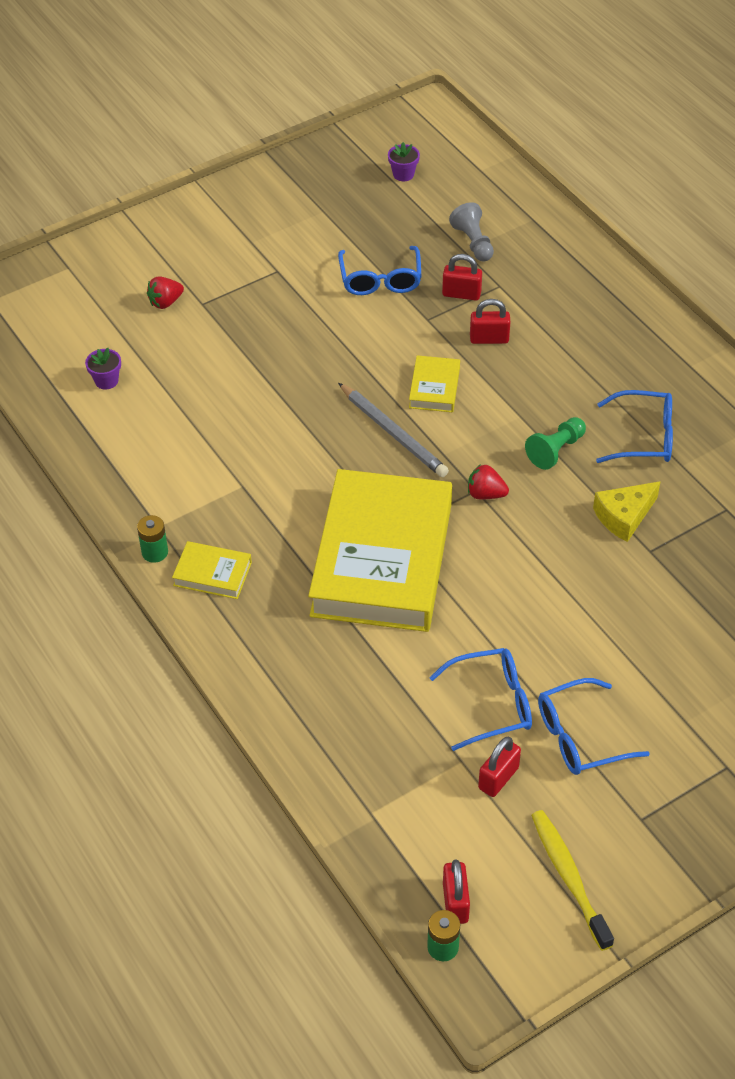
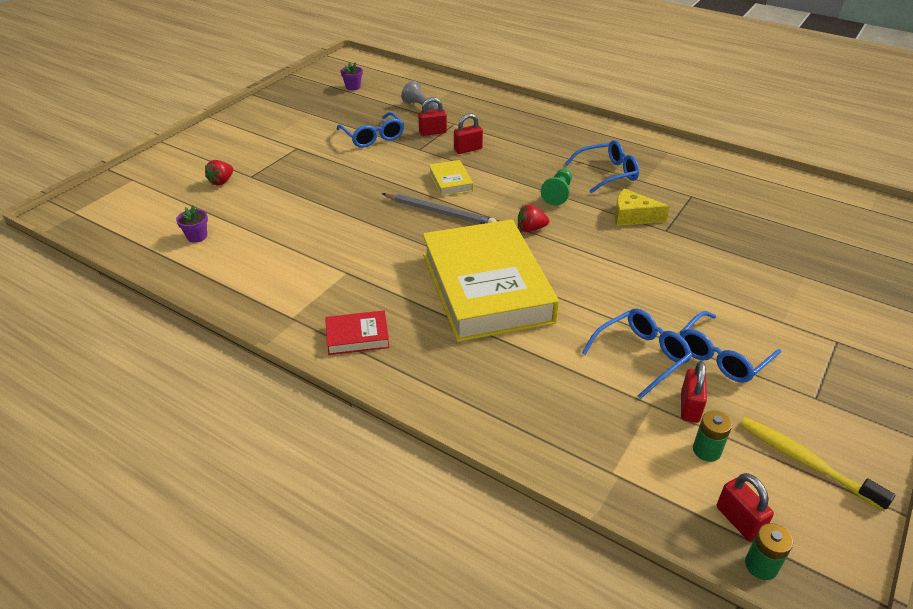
camera: 25 degrees left, 10 degrees down
green battery [137,515,168,563] -> green battery moved to [693,411,732,462]
yellow book [172,541,252,599] -> red book [325,310,390,355]
yellow cheese [593,481,661,542] -> yellow cheese turned 75 degrees clockwise [614,189,670,226]

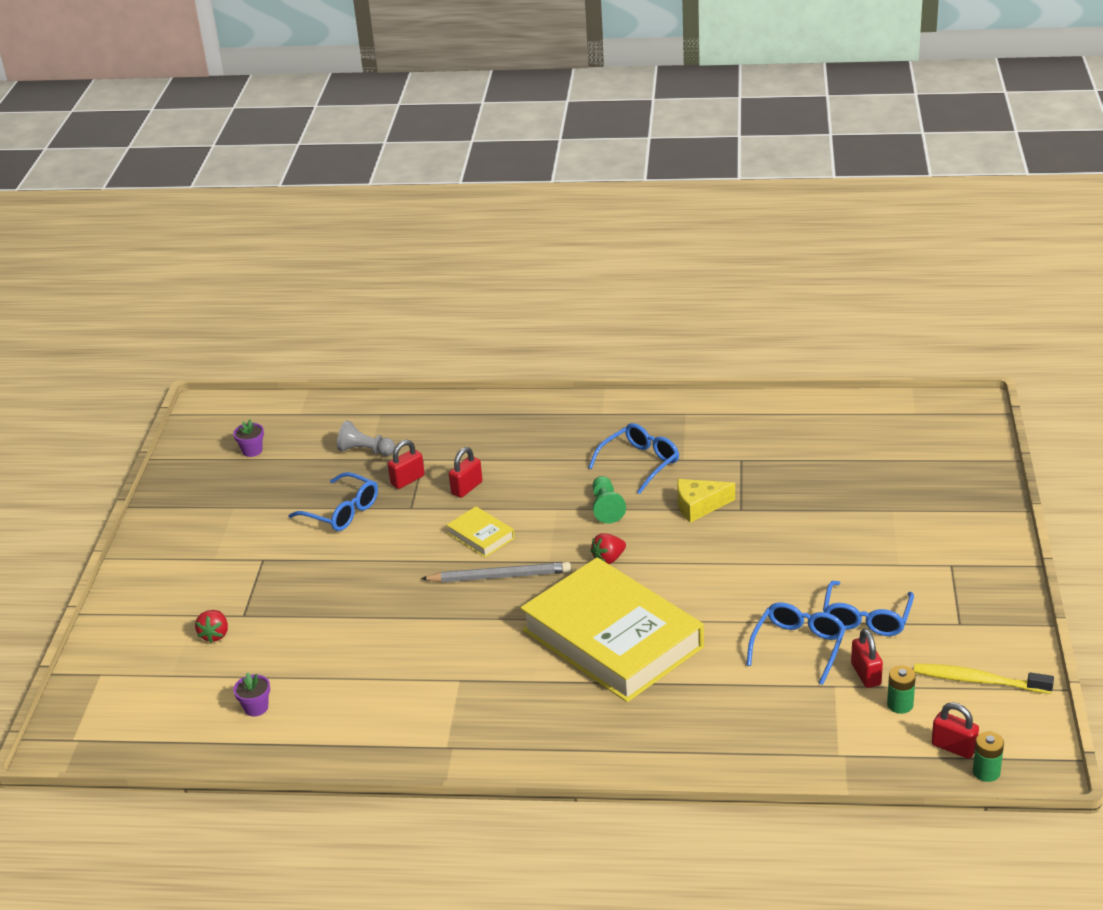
camera: 25 degrees left, 5 degrees down
red book [325,310,390,355] -> none

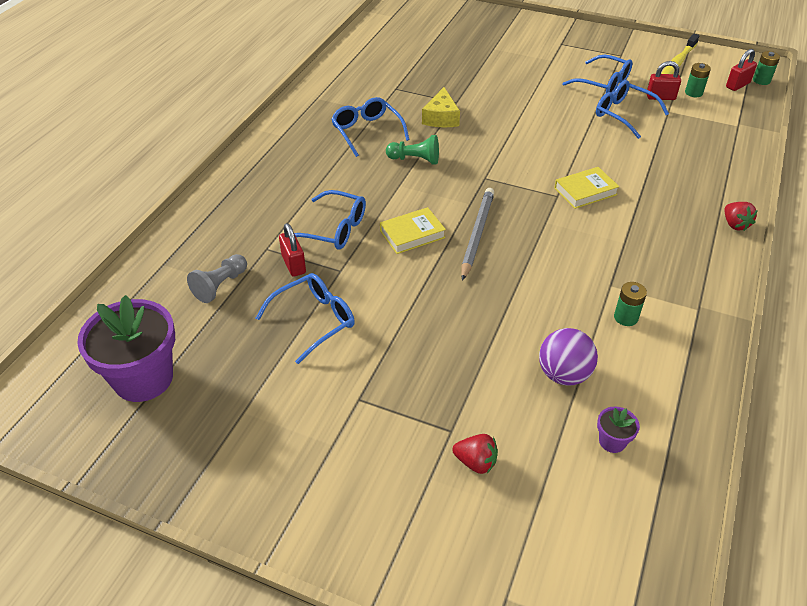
camera: 75 degrees left, 10 degrees up
purple flower pot [233,419,264,457] -> purple flower pot [77,295,175,402], size x2.34
red padlock [449,447,483,498] -> blue glasses [294,190,366,250]
yellow book [520,557,704,702] -> yellow book [554,167,619,209], size x0.41
red strawberry [590,533,626,564] -> red strawberry moved to [724,202,758,231]
none -> purple ball [539,328,598,386]
none -> green battery [614,282,647,326]

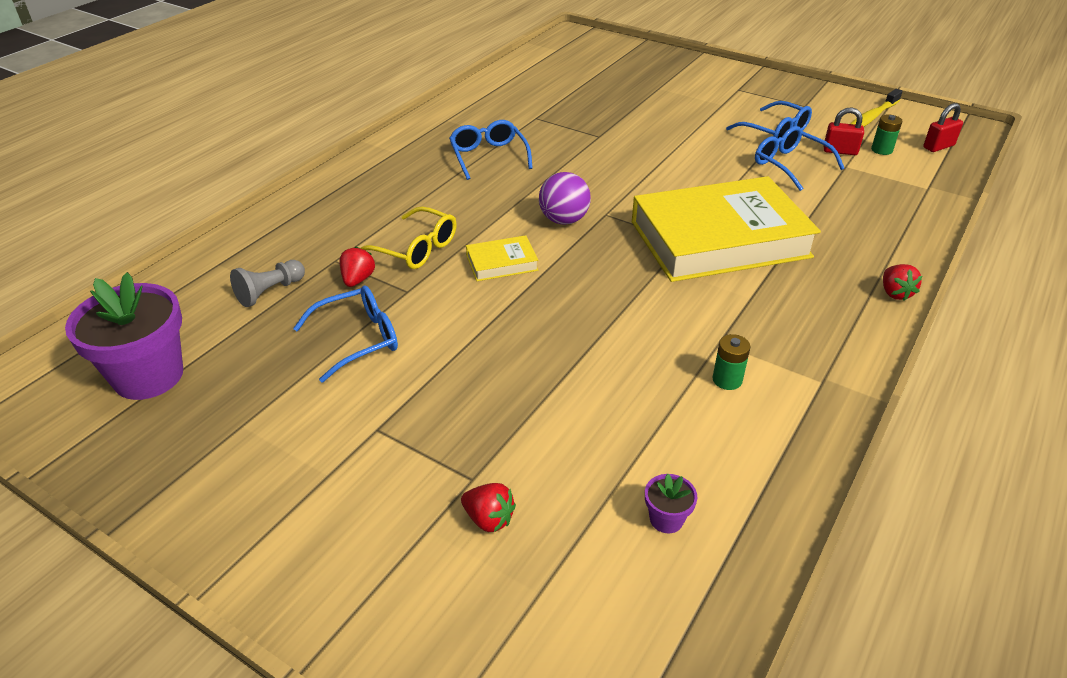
camera: 10 degrees right, 5 degrees down
red padlock [279,223,306,277] -> red strawberry [339,247,375,287]
blue glasses [294,190,366,250] -> yellow glasses [360,207,457,269]
green pawn [386,135,439,165] -> none
yellow cheese [422,87,460,127] -> none
grey pencil [461,188,494,281] -> none
purple ball [539,328,598,386] -> purple ball moved to [539,172,591,225]
yellow book [554,167,619,209] -> yellow book [632,176,821,282], size x2.46
green battery [753,51,780,85] -> none

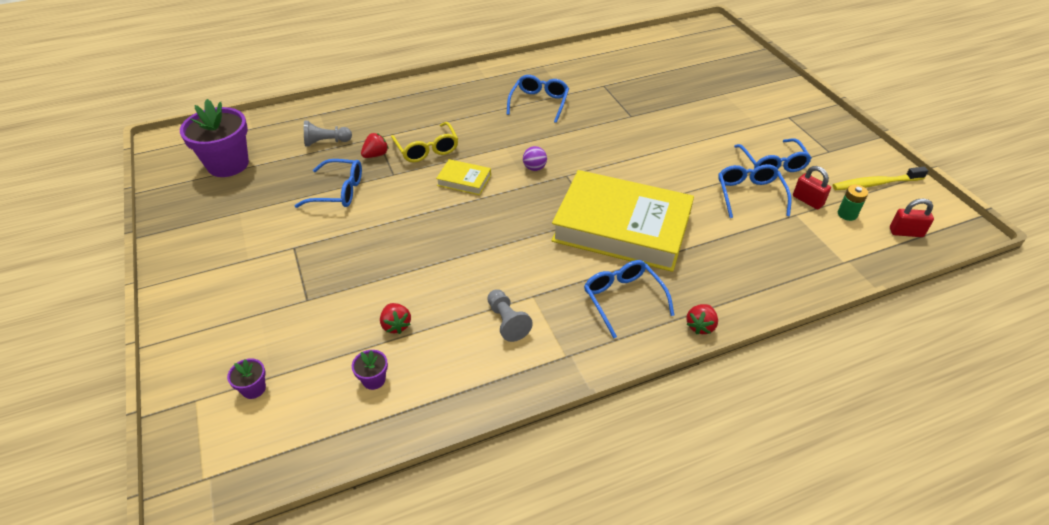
camera: 35 degrees right, 5 degrees up
red strawberry [461,483,516,532] -> red strawberry moved to [380,303,411,334]
purple ball [539,172,591,225] -> purple ball [523,146,547,171], size x0.62
green battery [712,334,751,390] -> grey pawn [487,289,533,342]
none -> purple flower pot [227,358,266,399]
none -> blue glasses [584,260,675,339]

